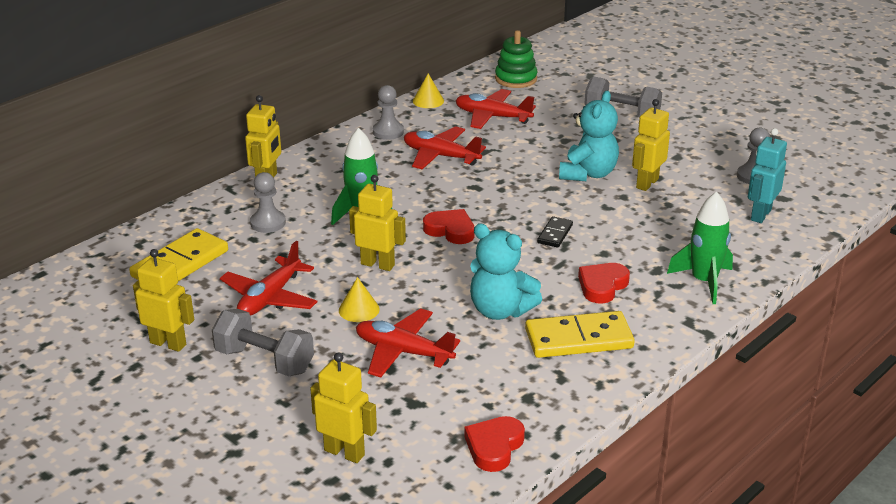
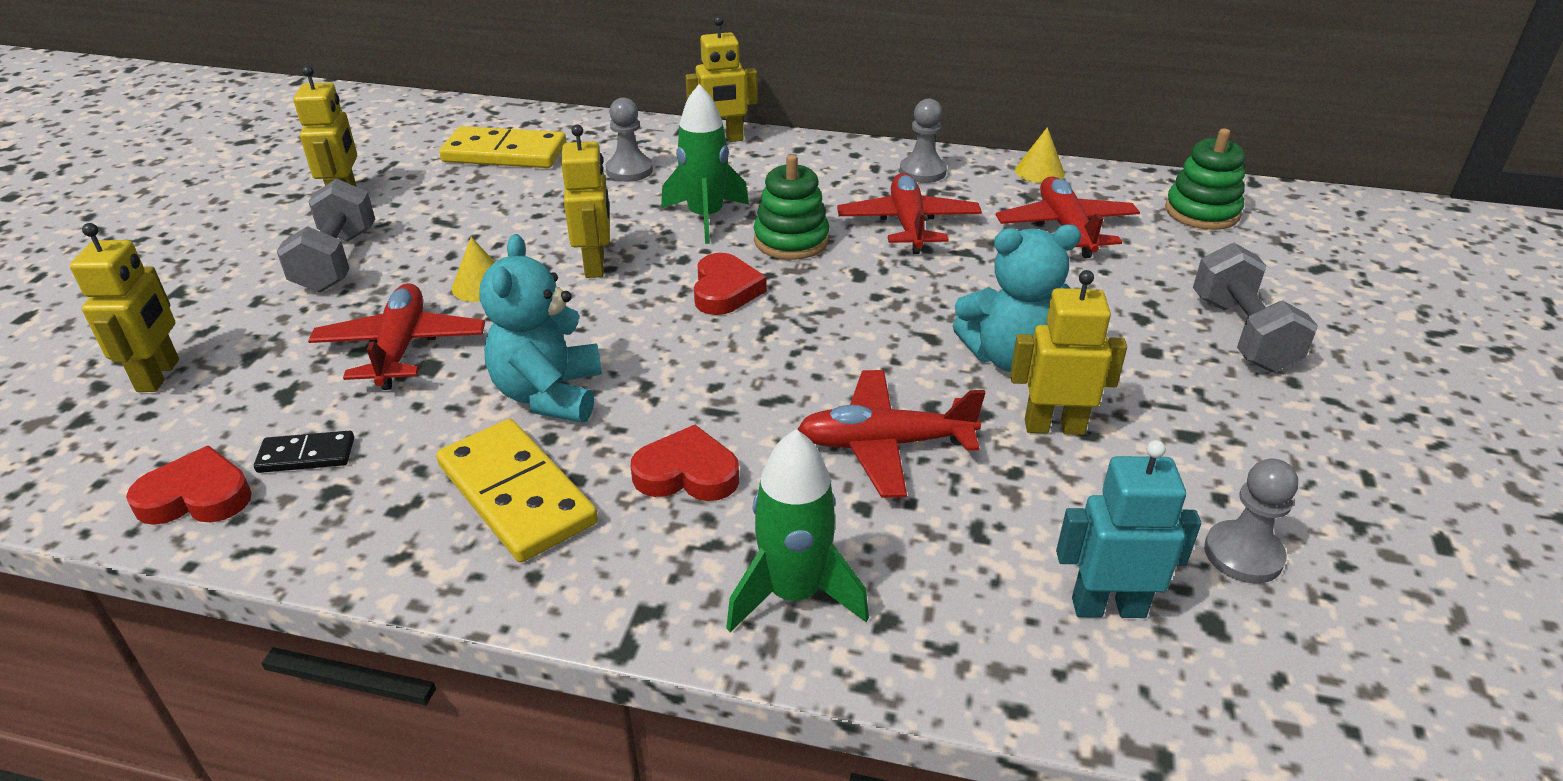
camera: 60 degrees right, 5 degrees up
red plane [220,241,318,316] -> red plane moved to [798,370,985,498]
black domino [537,216,573,248] -> black domino moved to [254,431,354,473]
none -> green stacking toy [754,155,829,260]

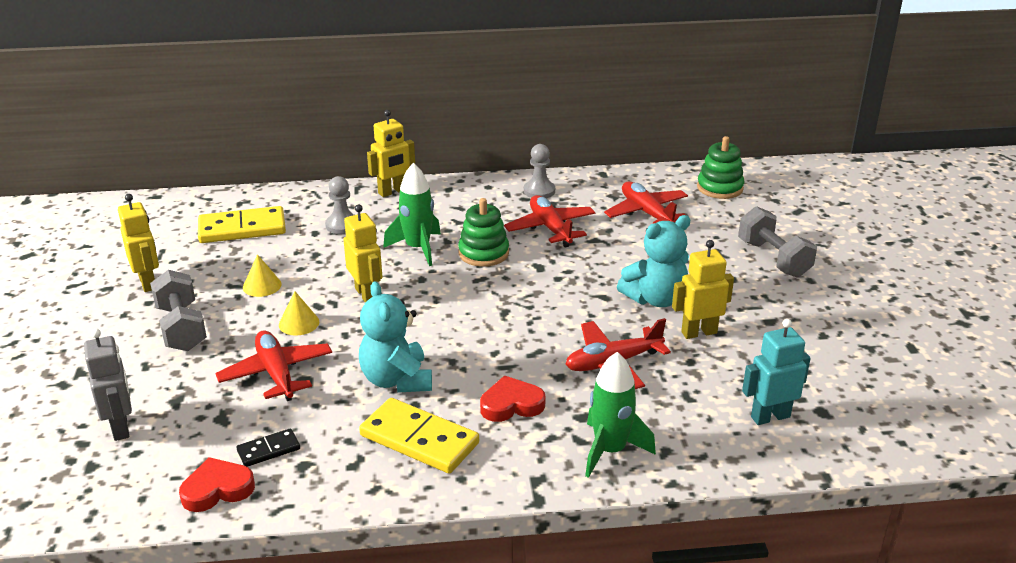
camera: 20 degrees left, 5 degrees down
yellow robot [70,223,179,392] -> grey robot [84,329,132,441]
red heart [694,253,767,315] -> none
yellow cone [1015,127,1065,183] -> yellow cone moved to [243,254,282,297]
grey pawn [1204,458,1298,583] -> none

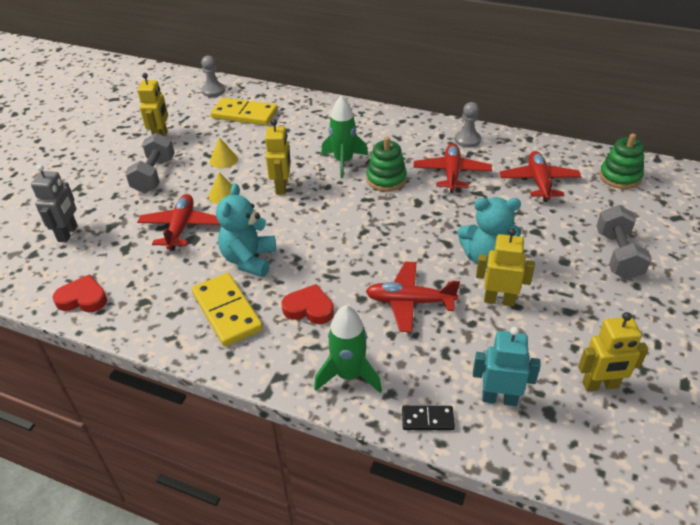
camera: 30 degrees right, 10 degrees up
black domino [236,428,300,467] -> black domino moved to [402,406,455,430]
grey pawn [325,176,354,234] -> grey pawn moved to [201,56,225,97]
yellow robot [367,110,415,197] -> yellow robot moved to [578,312,648,391]

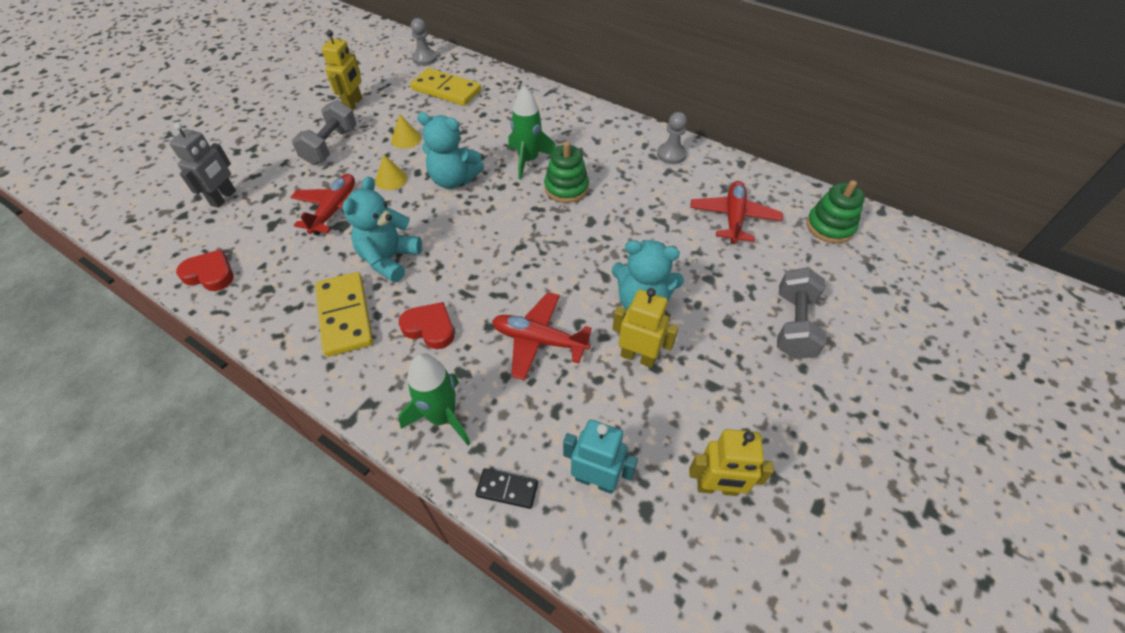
camera: 10 degrees right, 10 degrees up
yellow robot [265,119,291,195] -> turquoise teddy bear [417,112,484,189]
red plane [413,143,492,193] -> none

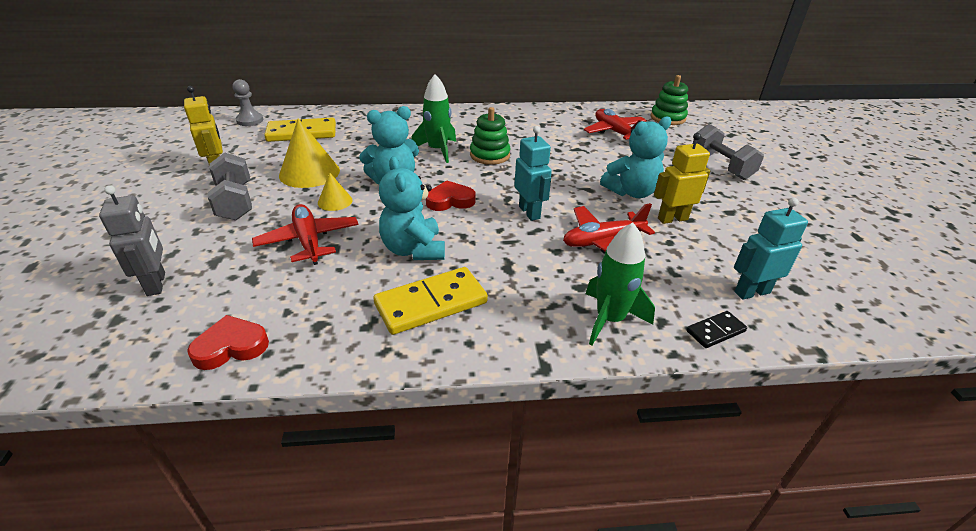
camera: 40 degrees left, 15 degrees down
yellow domino [315,272,373,357] -> yellow domino turned 60 degrees counterclockwise [373,267,488,335]
yellow cone [391,114,421,149] -> yellow cone [279,118,340,188], size x1.88
red heart [399,302,454,349] -> red heart moved to [426,180,475,211]
grey pawn [657,112,687,164] -> none
yellow robot [689,429,774,496] -> none
none -> turquoise robot [514,126,552,221]

